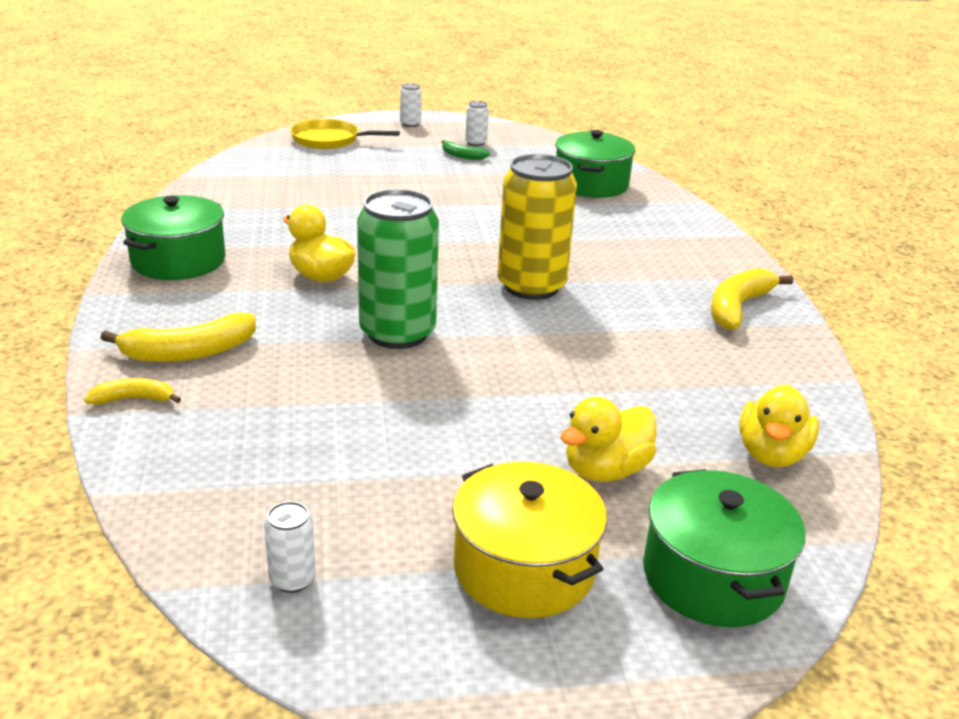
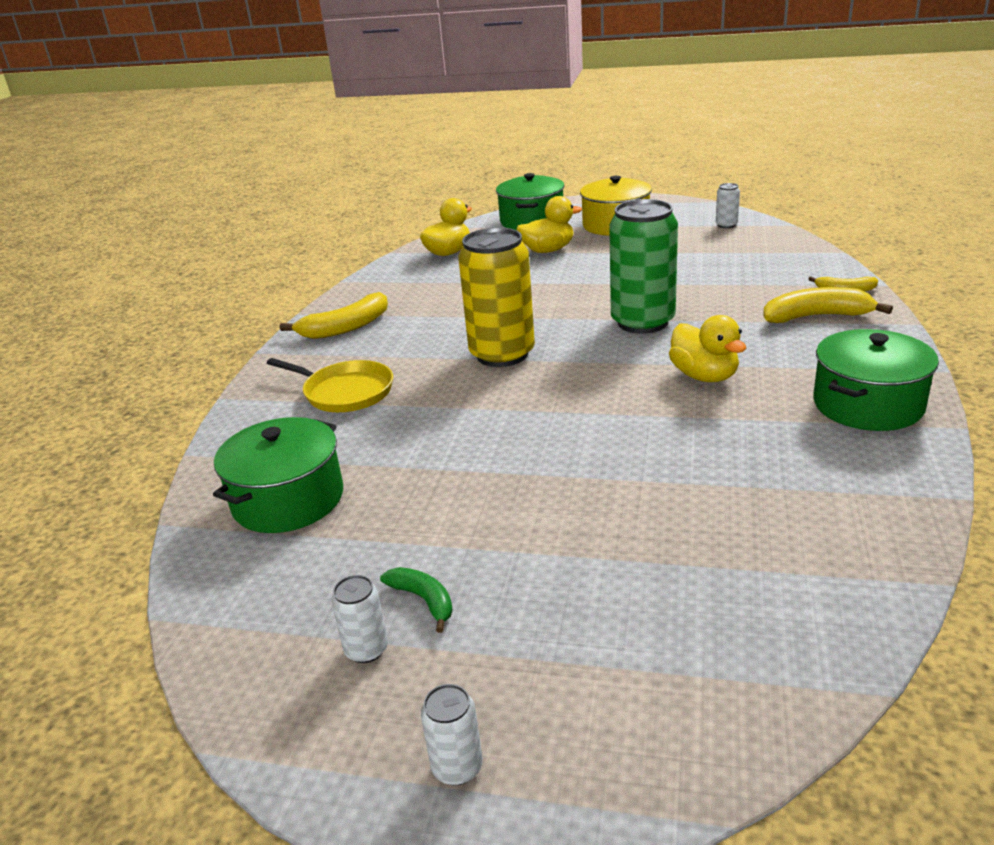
camera: 155 degrees left, 0 degrees up
yellow pan [290,119,400,149] -> yellow pan moved to [267,358,393,412]

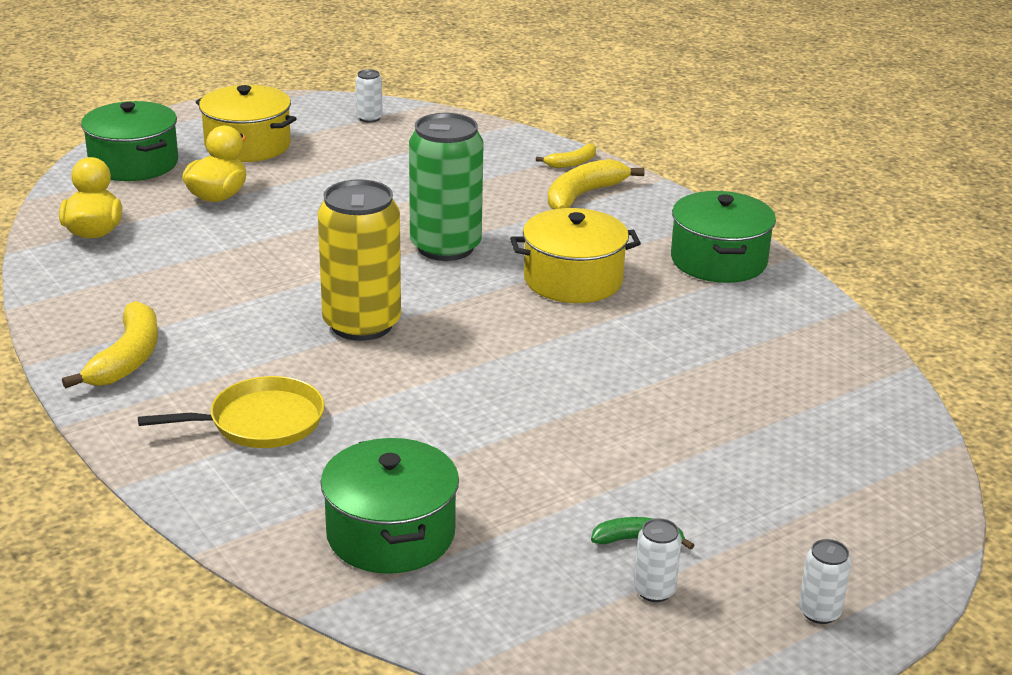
camera: 50 degrees left, 0 degrees up
yellow duck [669,315,746,382] -> yellow pot [510,208,641,303]

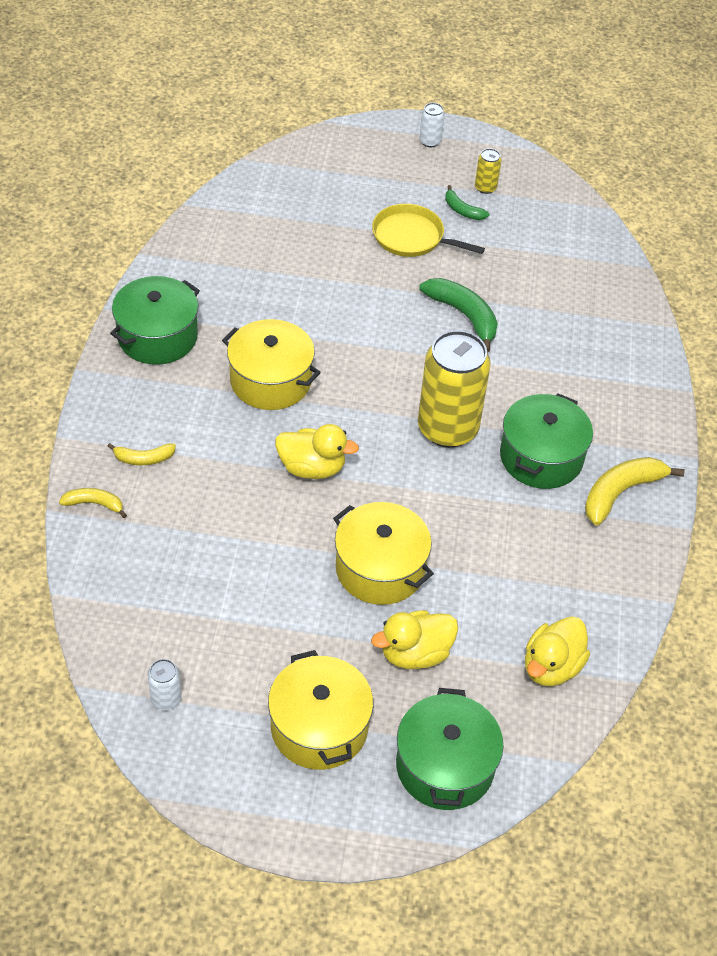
camera: 140 degrees left, 20 degrees up
yellow pan [138,376,325,448] -> yellow pan moved to [372,204,485,257]
green pot [320,438,459,574] -> green pot moved to [500,394,593,489]
green can [409,113,483,261] -> yellow duck [275,424,359,479]
yellow banana [548,159,645,210] -> yellow banana [108,443,176,465], size x0.57
white can [634,518,682,602] -> yellow can [475,148,501,194]
none -> yellow pot [333,502,434,605]
none -> green banana [419,278,498,353]

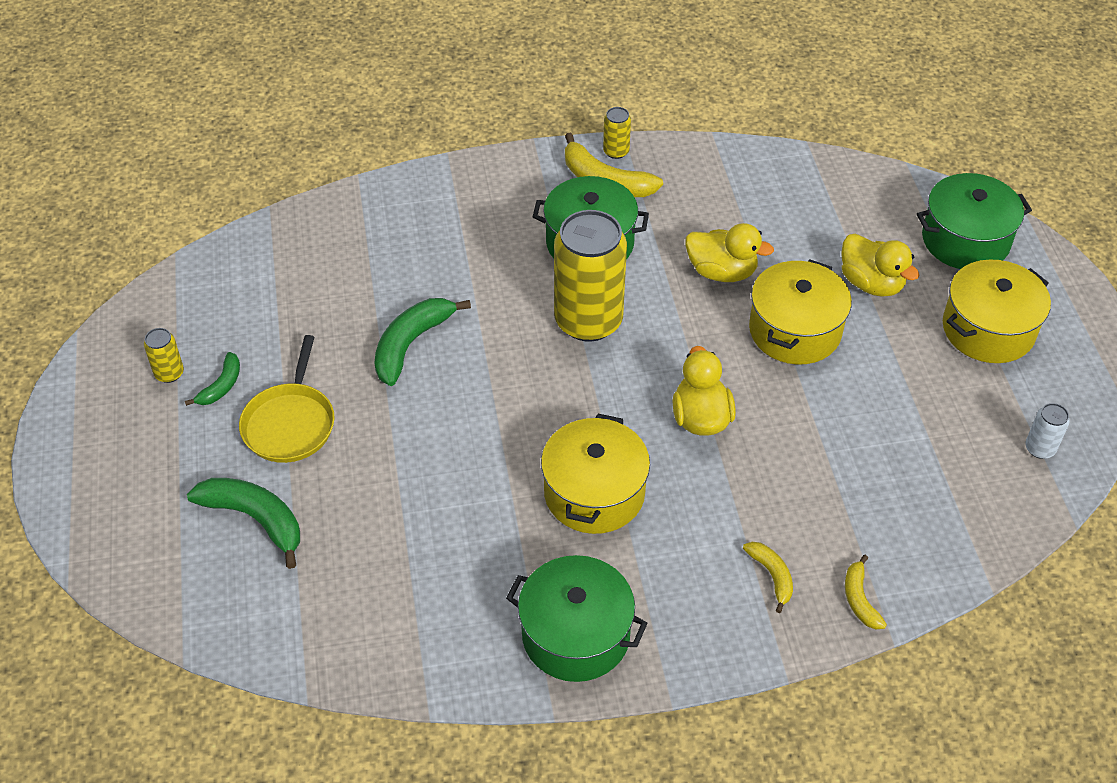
camera: 105 degrees left, 0 degrees up
white can [420,103,444,147] -> none
yellow duck [525,616,590,686] -> yellow duck moved to [685,223,774,282]
none -> green banana [187,478,300,569]
none -> yellow can [603,107,631,159]

